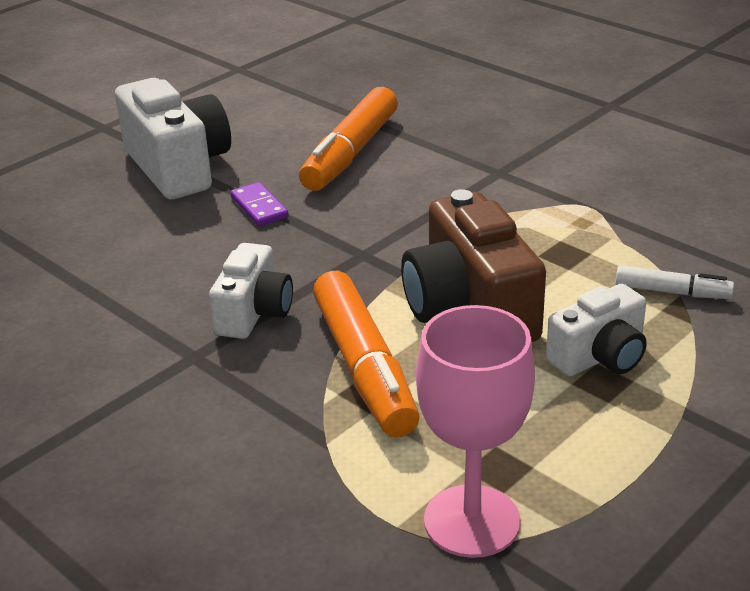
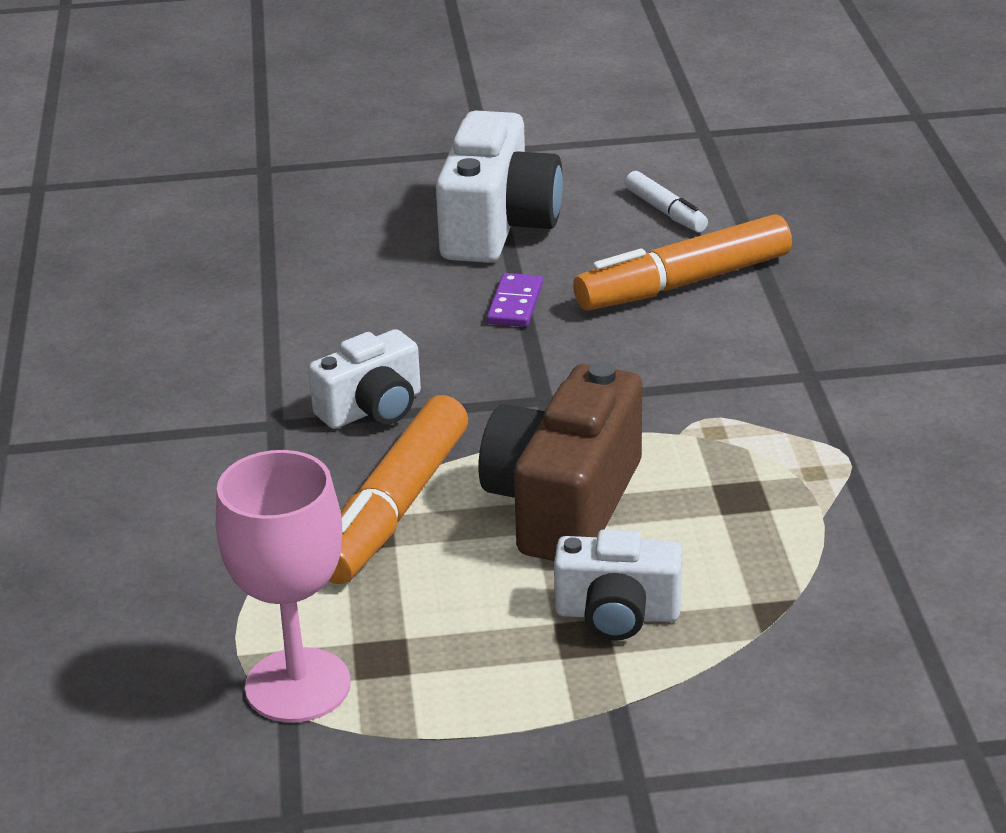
camera: 40 degrees right, 0 degrees up
white marker [615,265,734,299] -> white marker moved to [625,171,708,232]

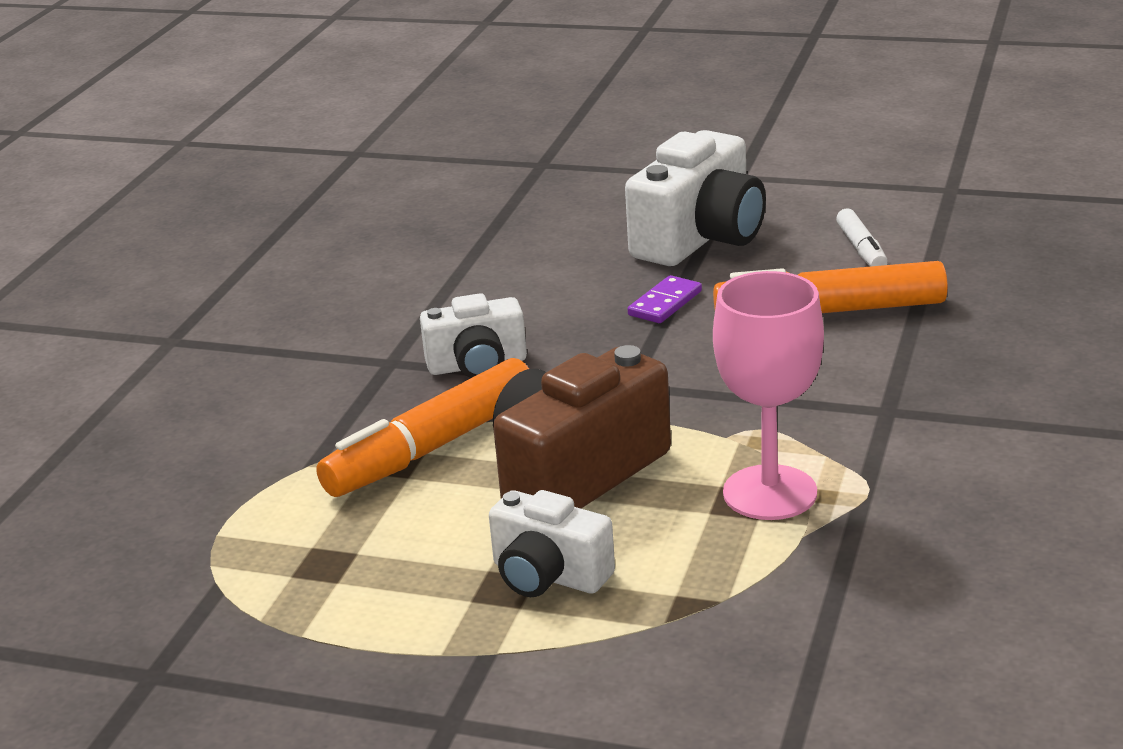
camera: 25 degrees right, 5 degrees down
pink goblet [216,450,351,723] -> pink goblet moved to [713,271,824,520]

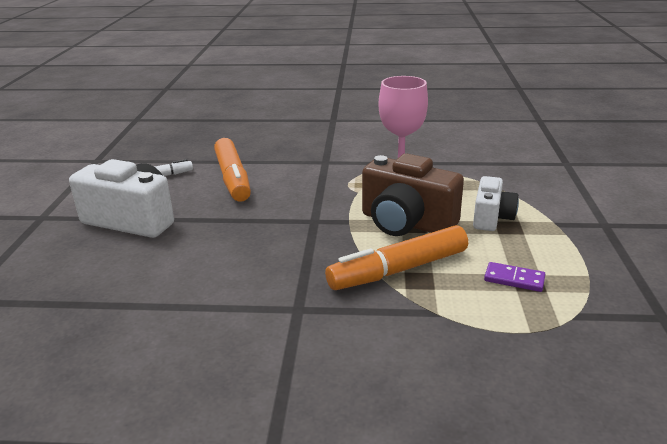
camera: 105 degrees left, 0 degrees up
orange marker [316,358,529,497] -> orange marker turned 120 degrees clockwise [325,225,468,290]
white camera [420,293,527,378] -> none
purple domino [628,275,702,323] -> purple domino moved to [484,262,545,292]

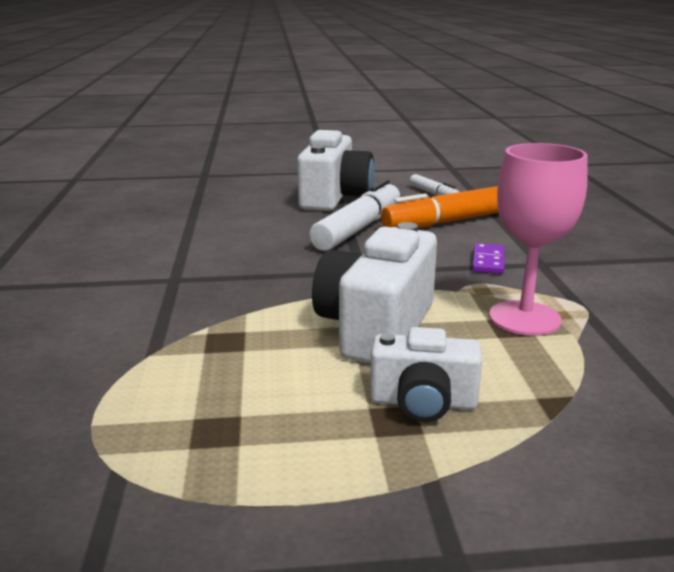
camera: 80 degrees right, 5 degrees down
orange marker [325,225,468,290] -> none
brown camera [362,153,464,236] -> white camera [312,222,437,364]
purple domino [484,262,545,292] -> purple domino moved to [472,243,504,274]
none -> white marker [309,180,400,251]

